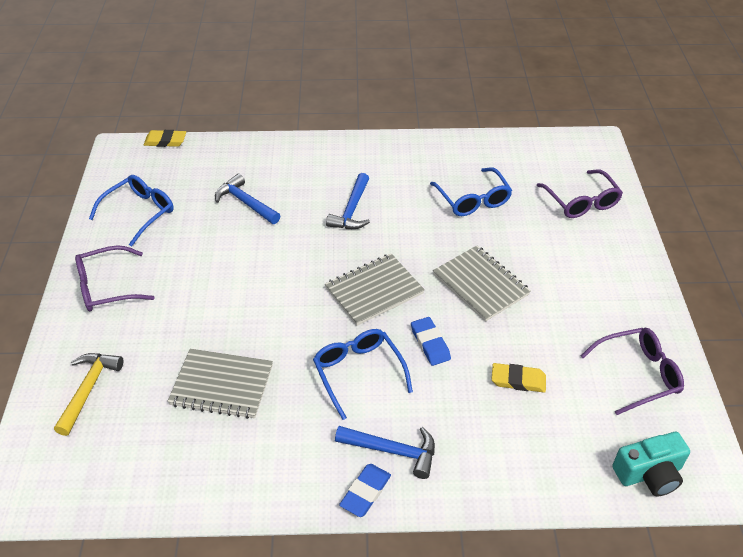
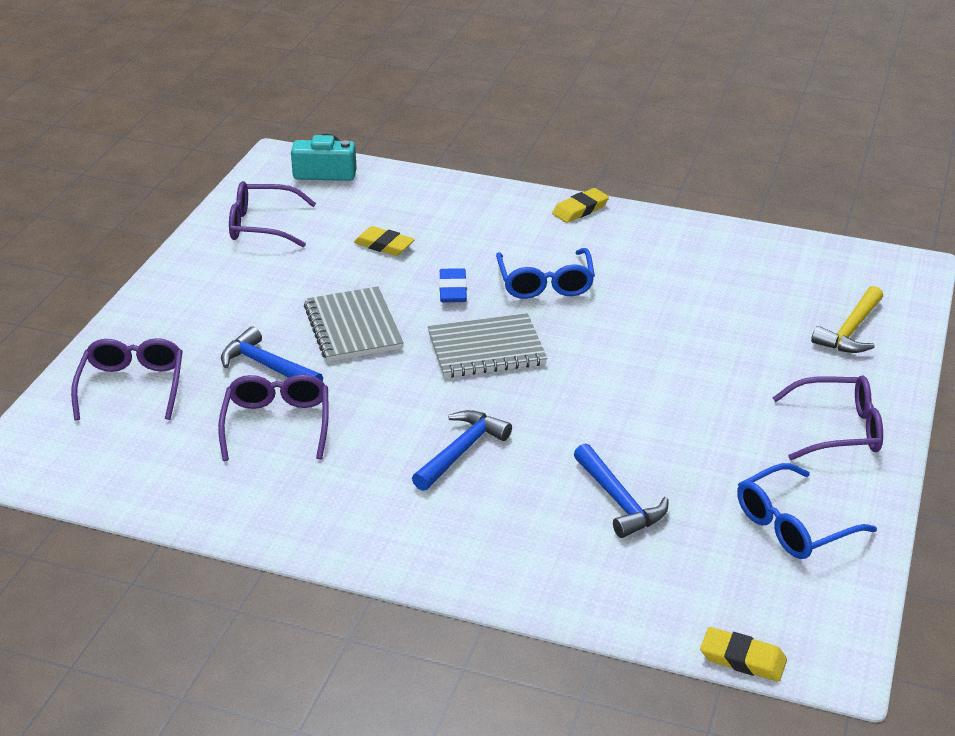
camera: 160 degrees left, 10 degrees down
grey notebook [167,349,273,419] -> none
blue hammer [335,426,435,479] -> blue hammer moved to [221,327,323,382]
blue eraser [339,464,391,517] -> yellow eraser [552,188,609,223]
blue glasses [430,167,512,216] -> purple glasses [218,374,329,461]

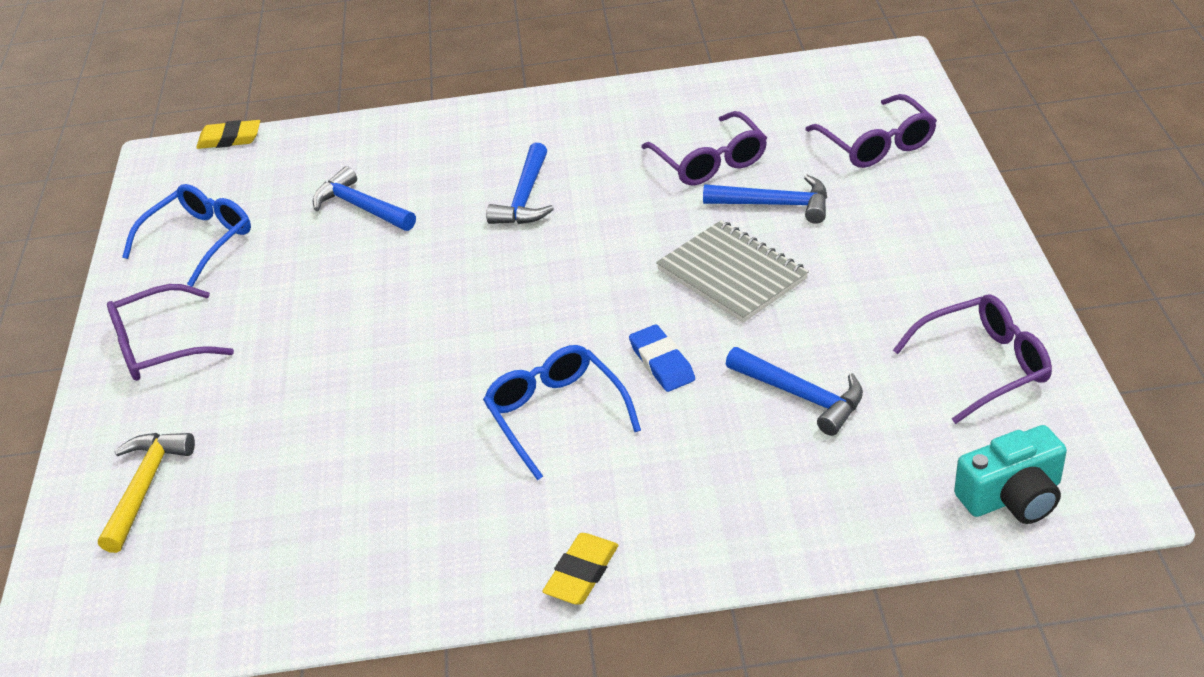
camera: 160 degrees right, 5 degrees up
yellow eraser [354,226,415,256] -> blue hammer [726,347,863,436]
grey notebook [428,313,547,378] -> none

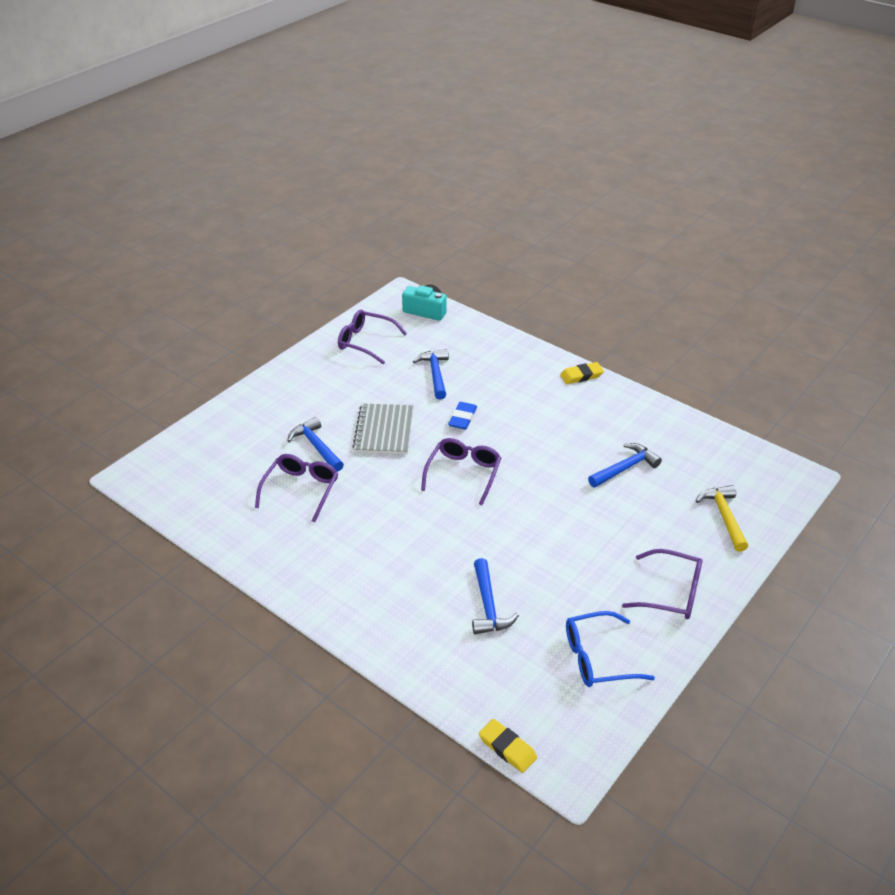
camera: 140 degrees left, 0 degrees up
yellow hammer [98,433,195,553] -> yellow hammer turned 120 degrees clockwise [696,485,748,552]
blue glasses [483,345,641,481] -> none
blue hammer [486,143,554,224] -> blue hammer moved to [588,443,662,488]
purple glasses [805,94,937,168] -> purple glasses moved to [421,438,501,505]

